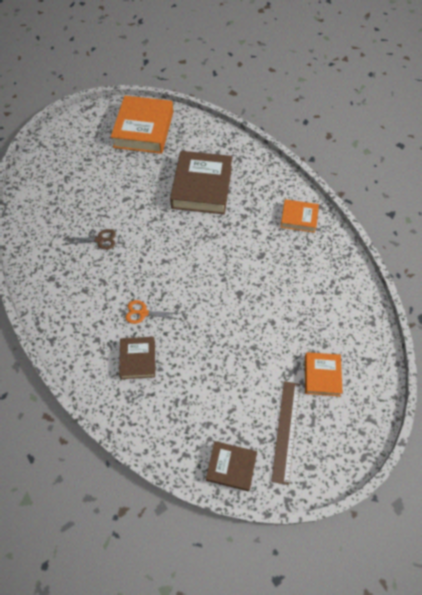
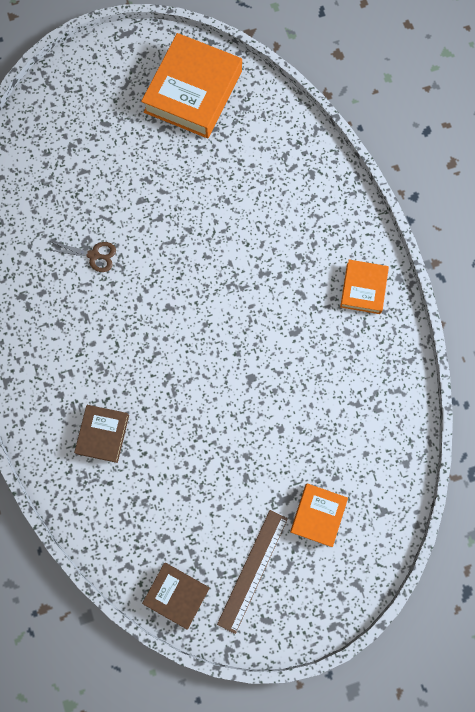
camera: 15 degrees right, 15 degrees up
orange scissors [125,300,179,324] -> none
brown book [170,151,232,214] -> none
orange book [281,199,319,233] -> orange book turned 75 degrees clockwise [340,260,389,314]

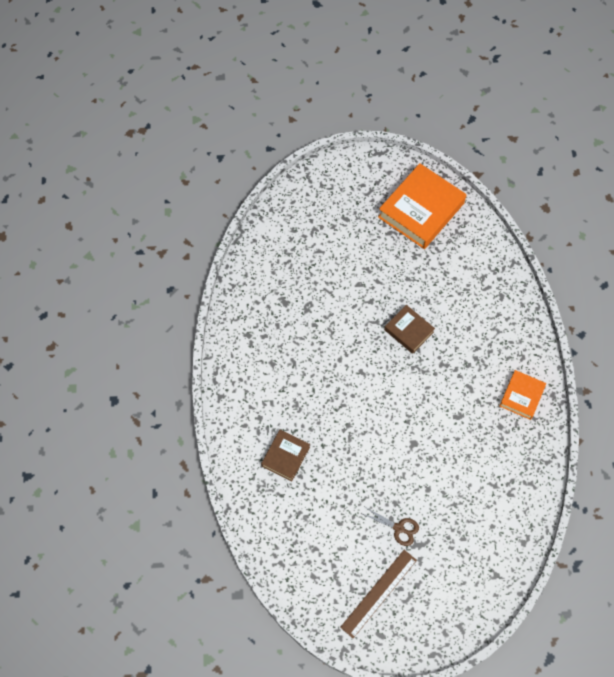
camera: 15 degrees right, 10 degrees down
brown scissors [49,242,116,272] -> brown scissors moved to [363,507,419,546]
brown book [142,563,210,630] -> brown book moved to [384,305,435,354]
orange book [290,483,348,547] -> none

